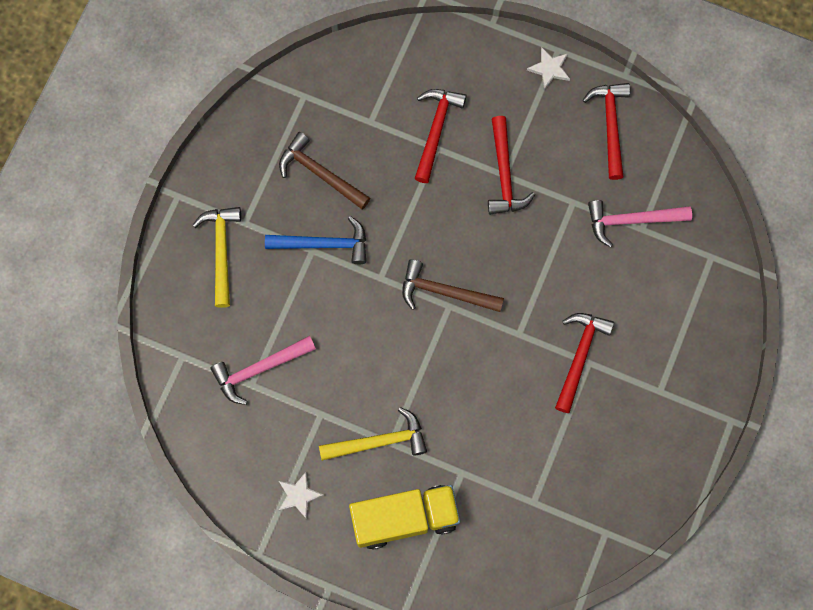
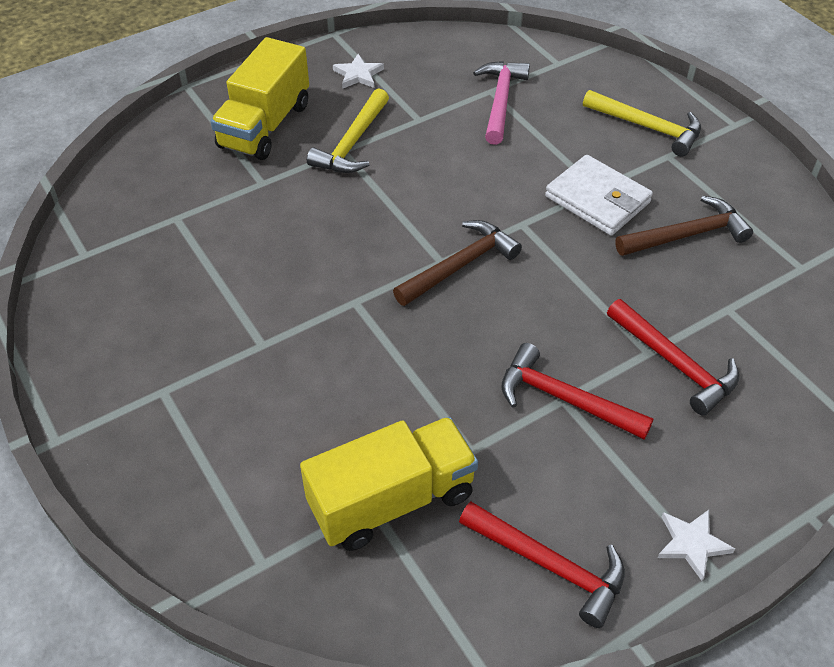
camera: 125 degrees right, 25 degrees down
blue hammer [265,216,366,265] -> white wallet [545,155,653,235]
red hammer [555,313,614,413] -> none
pink hammer [588,200,692,247] -> yellow truck [300,417,478,551]

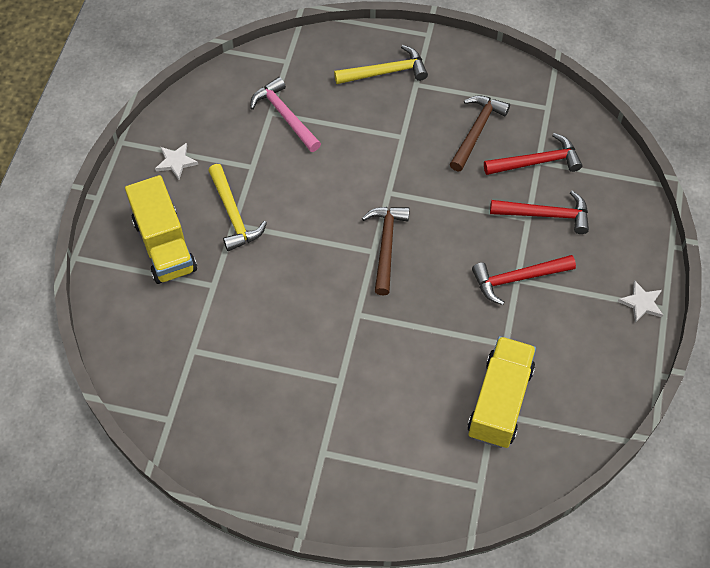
camera: 45 degrees left, 10 degrees up
red hammer [459,502,625,628] -> red hammer moved to [484,133,582,175]
white wallet [545,155,653,235] -> none

